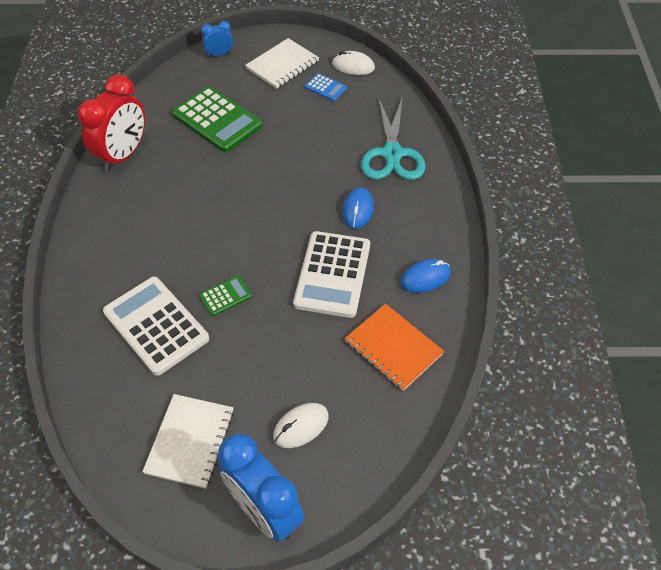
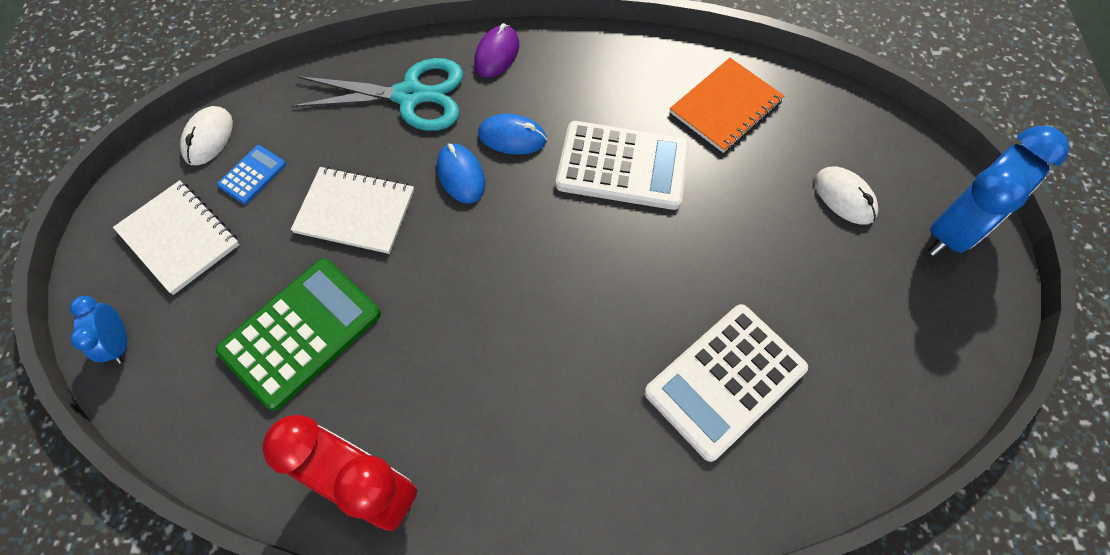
camera: 90 degrees left, 10 degrees up
white notebook [142,394,234,489] -> white notebook moved to [291,166,414,254]
green calculator [199,276,252,316] -> none
blue mouse [400,259,451,293] -> blue mouse moved to [437,143,485,204]
none -> purple mouse [474,23,519,78]

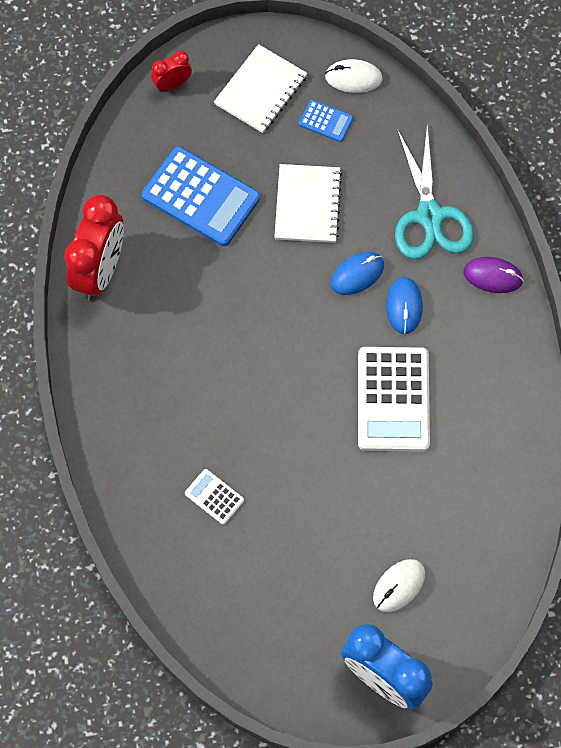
camera: 80 degrees right, 5 degrees up
blue clock [70,296,127,364] -> red clock [151,51,192,92]
green calculator [216,258,381,411] -> blue calculator [142,146,260,246]
white calculator [644,304,808,462] -> white calculator [185,469,244,525], size x0.47
orange notebook [670,58,784,153] -> none

